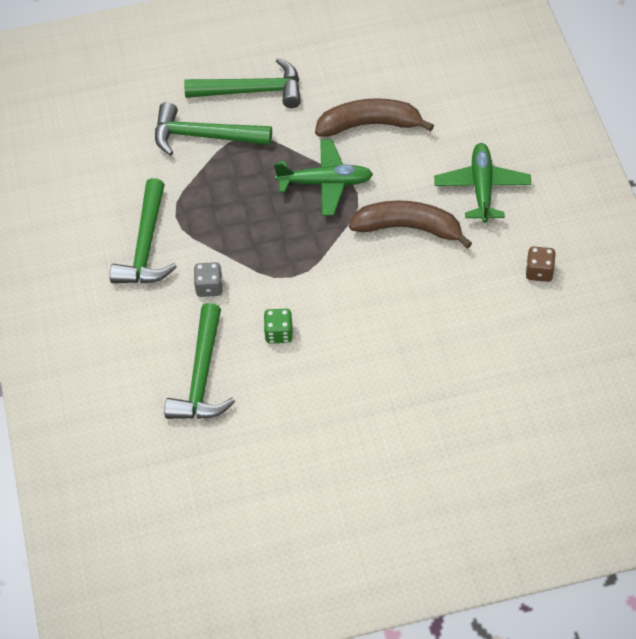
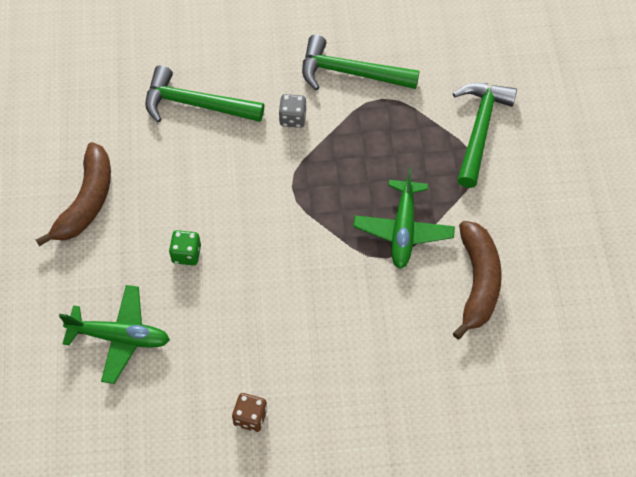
camera: 95 degrees right, 5 degrees up
green hammer [184,58,301,108] -> none
green dice [264,309,293,344] -> green dice moved to [169,230,201,265]
brown banana [349,201,472,249] -> brown banana moved to [36,142,111,246]
green plane [434,143,531,223] -> green plane moved to [59,285,170,384]

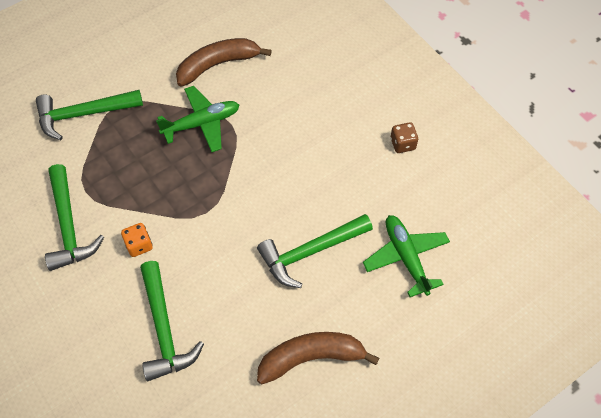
camera: 120 degrees left, 0 degrees up
green dice [169,230,201,265] -> green hammer [257,214,373,288]
grey dice [279,94,307,128] -> orange dice [121,223,153,257]

